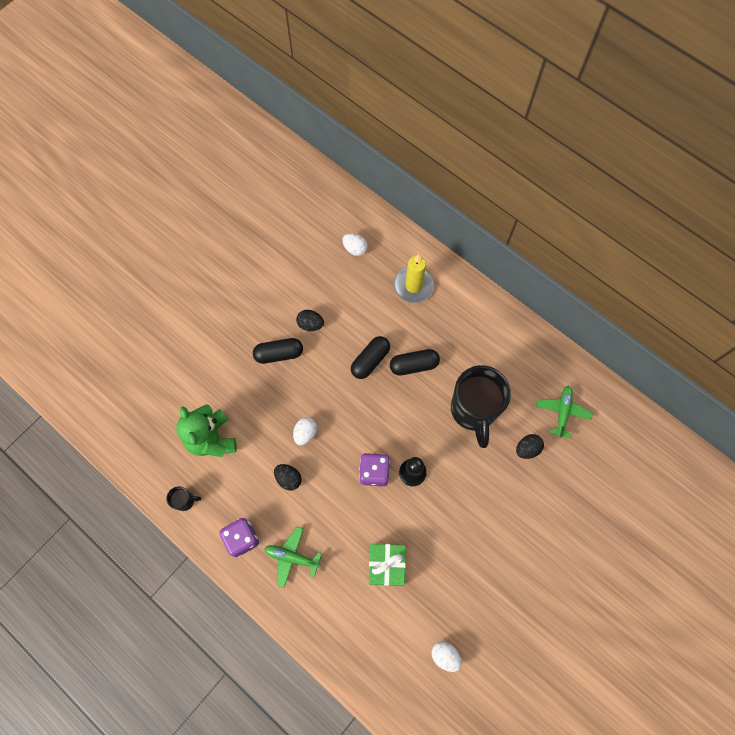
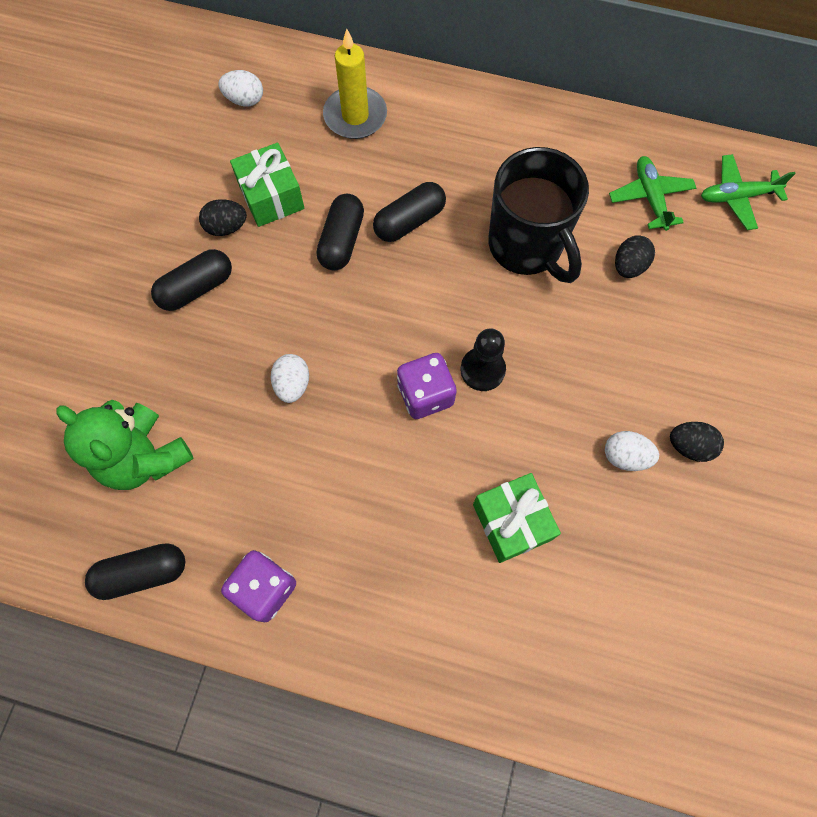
camera: 25 degrees left, 0 degrees up
black mug [166,486,201,511] -> black capsule [85,543,185,600]
green plane [264,526,322,588] -> green plane moved to [701,154,796,230]
black egg [274,464,302,491] -> black egg moved to [670,422,724,462]
white egg [432,641,462,672] -> white egg moved to [605,431,659,471]
none -> green gift [230,143,305,227]

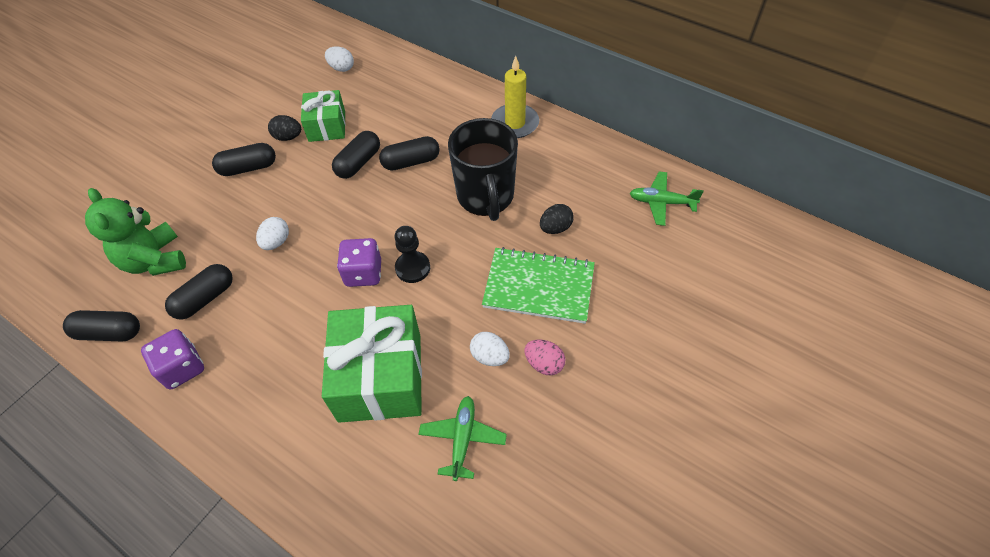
camera: 20 degrees right, 15 degrees down
yellow candle [323,29,387,139] -> yellow candle moved to [491,56,539,138]
green gift [473,473,561,563] -> green gift [322,305,422,423], size x1.72
green plane [609,156,696,231] -> green plane moved to [418,396,507,481]
black egg [670,422,724,462] -> pink egg [524,340,565,375]
none -> black capsule [165,264,233,319]
none -> green notebook [482,247,595,324]

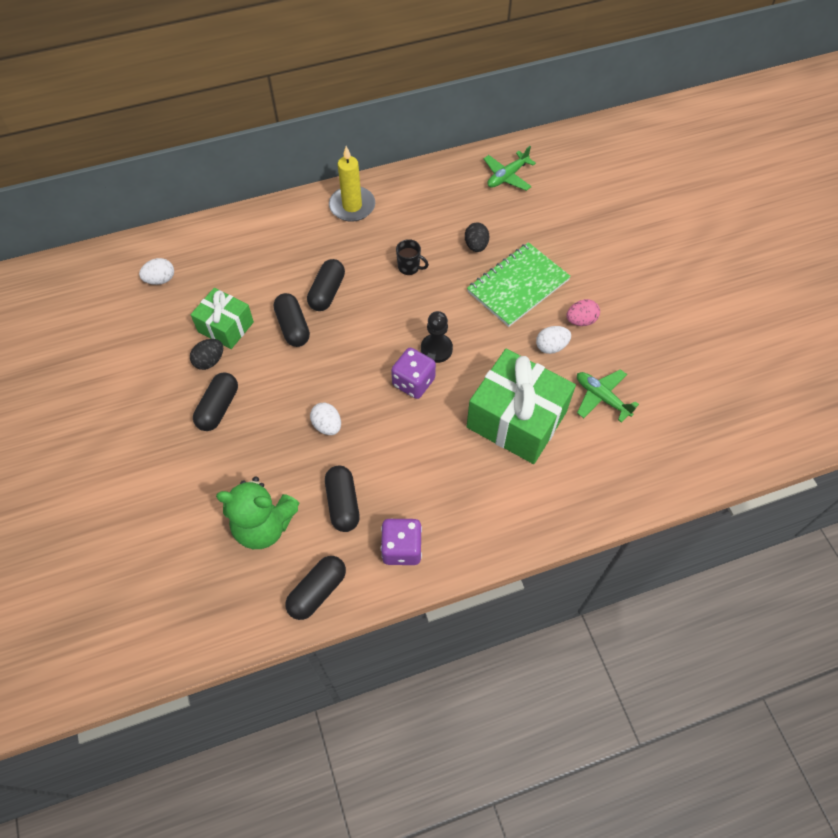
camera: 55 degrees left, 5 degrees up
black mug [448,118,518,221] -> black mug [396,239,429,275], size x0.41

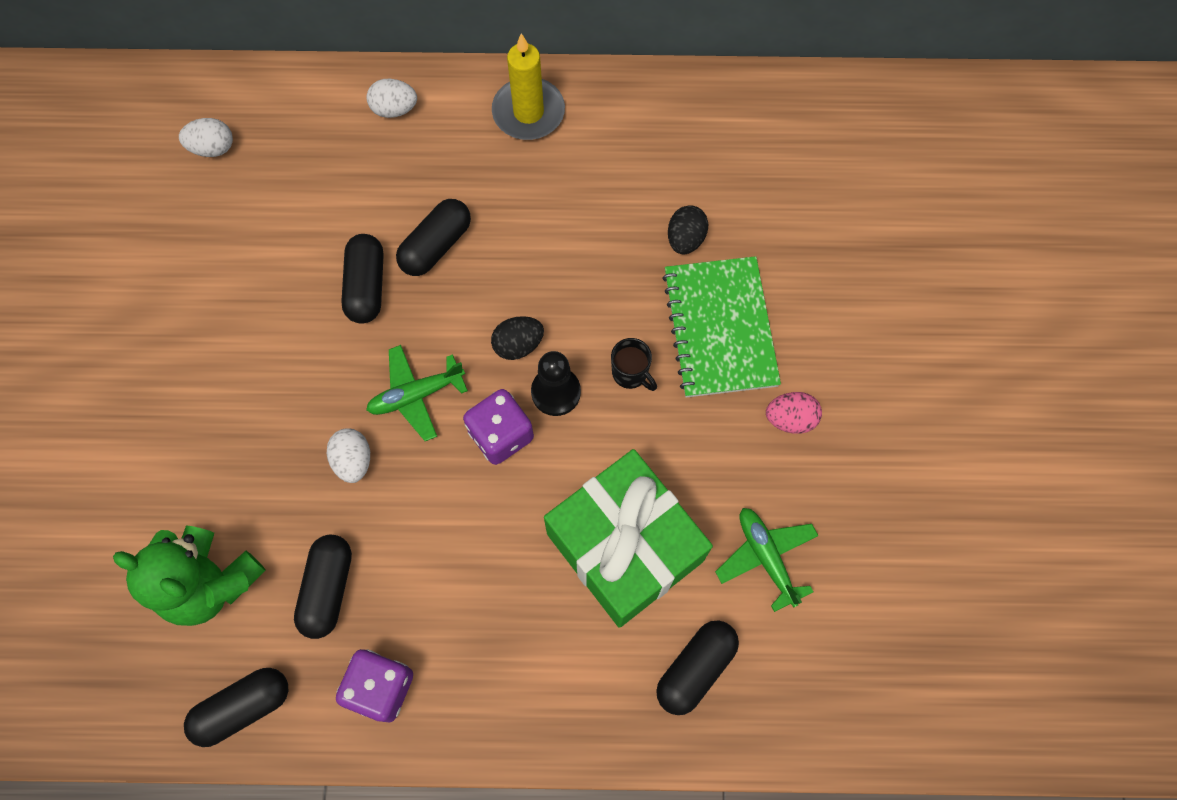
camera: 20 degrees right, 10 degrees up
black egg [190,339,223,370] -> black egg moved to [491,316,544,360]
green gift [191,288,254,349] -> none
black capsule [193,372,238,431] -> black capsule moved to [656,620,739,715]
black mug [396,239,429,275] -> black mug moved to [611,338,657,391]
green notebook [467,242,571,327] -> green notebook turned 75 degrees counterclockwise [662,256,781,398]
green plane [484,146,536,191] -> green plane moved to [366,345,468,441]
white egg [536,326,571,354] -> white egg moved to [366,79,417,118]

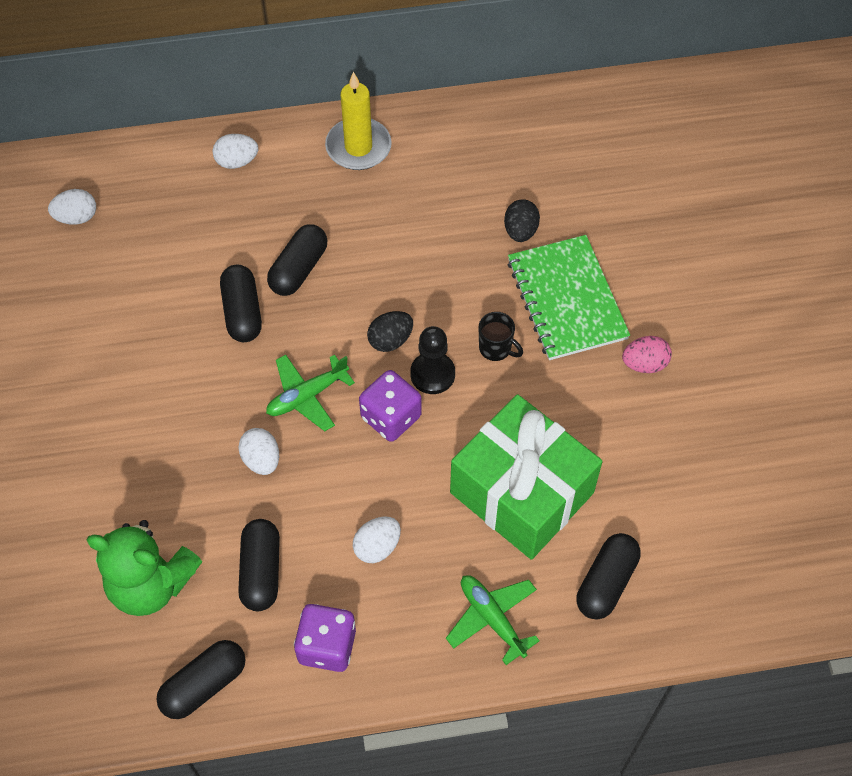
camera: 10 degrees left, 10 degrees down
green plane [715,508,819,612] -> green plane moved to [446,575,540,665]
none -> white egg [353,517,401,563]

